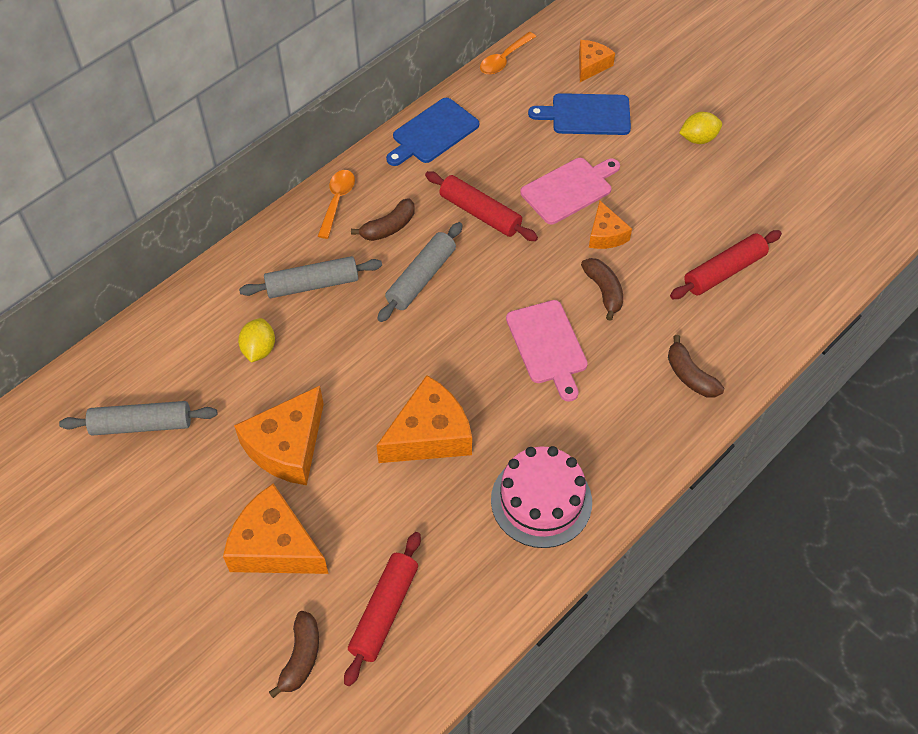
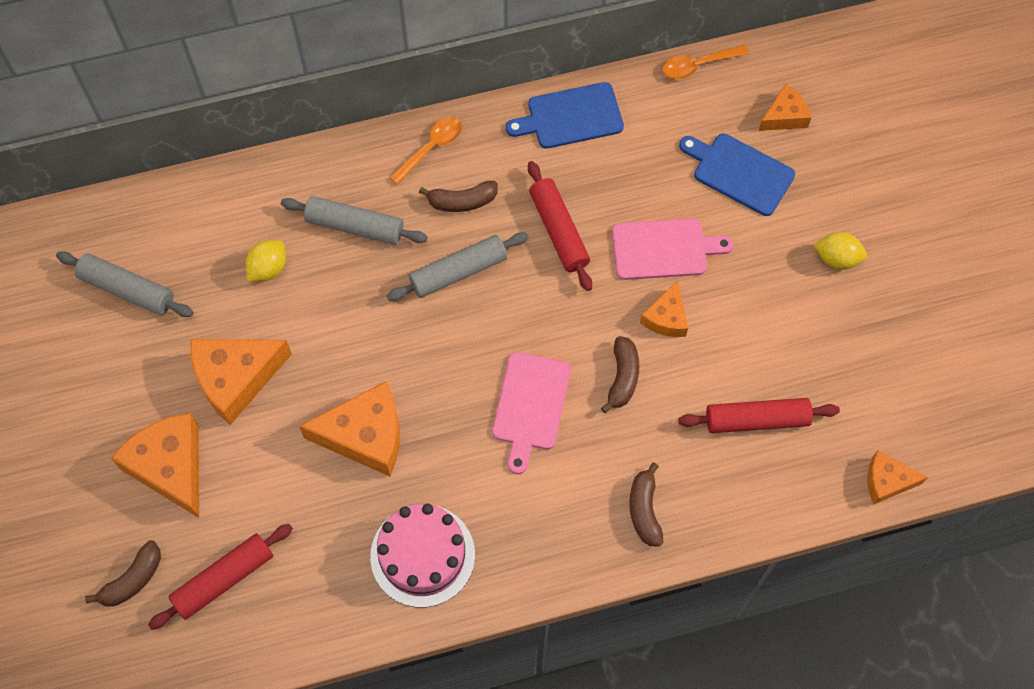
camera: 30 degrees right, 10 degrees up
none -> orange cheese [867,450,928,504]

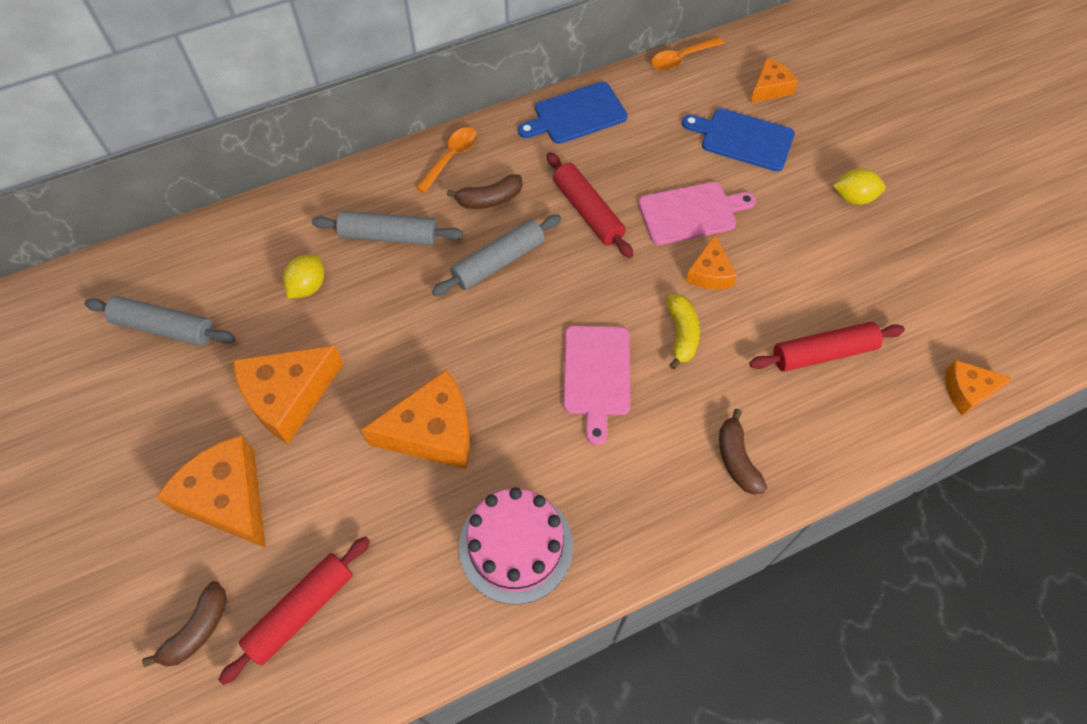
camera: 10 degrees left, 5 degrees down
brown banana [601,336,639,413] -> yellow banana [667,294,700,369]

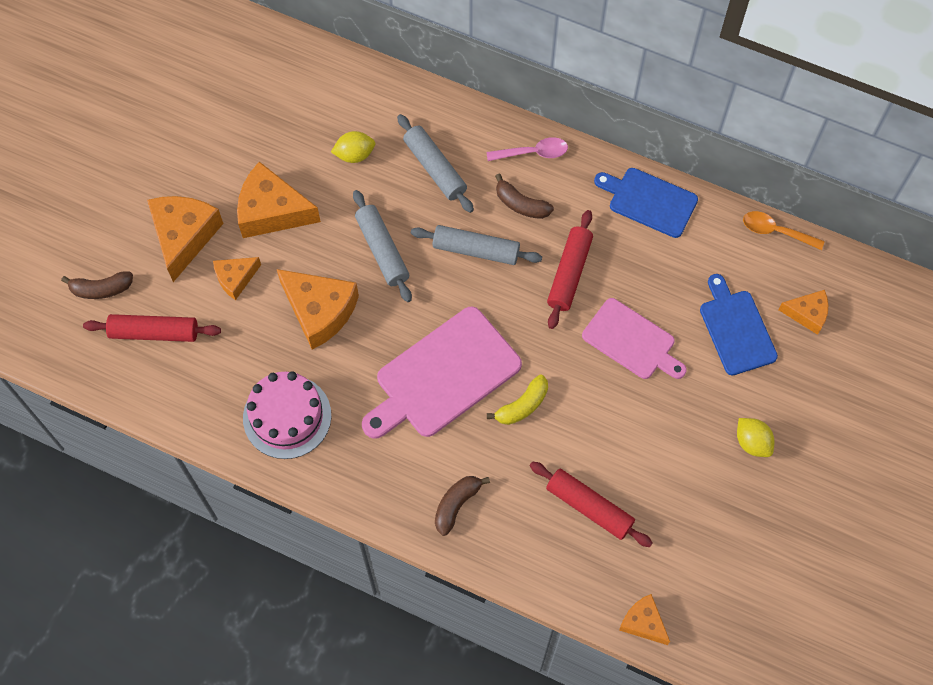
camera: 50 degrees right, 5 degrees up
grey rolling pin [85,296,235,346] -> grey rolling pin moved to [353,190,412,302]
orange spoon [416,127,477,193] -> pink spoon [486,137,568,161]
pink cutting board [563,326,630,445] -> pink cutting board [362,306,522,439], size x1.56
orange cheese [686,235,737,289] -> orange cheese moved to [213,257,261,300]

